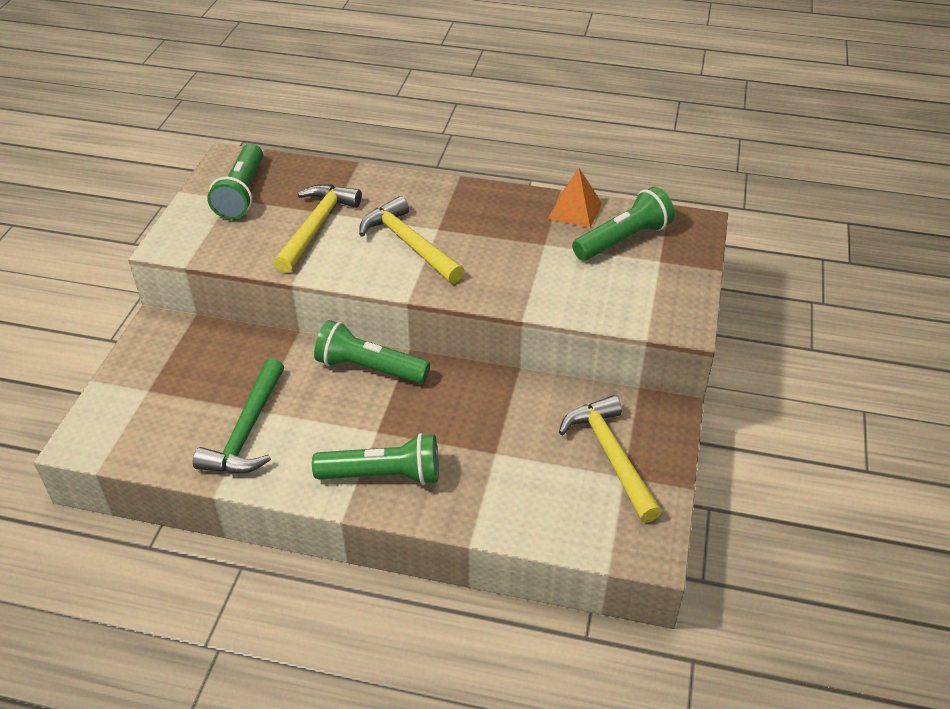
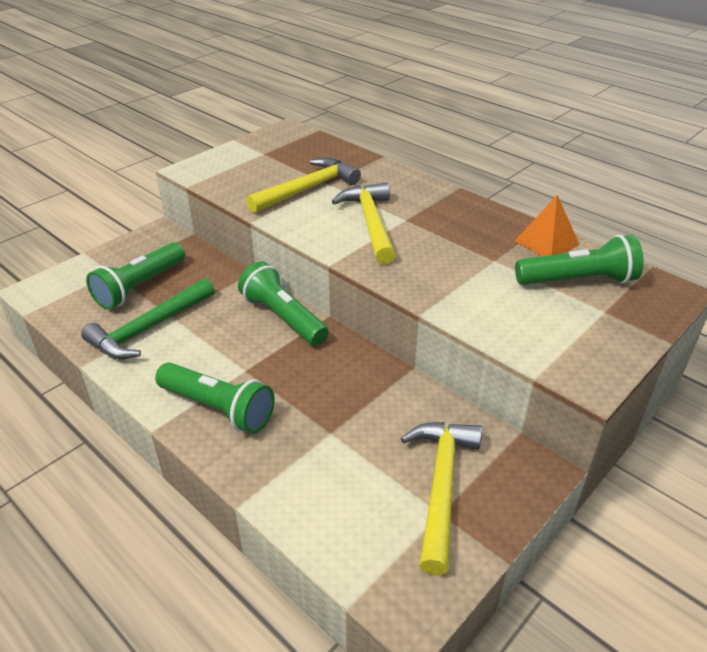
camera: 30 degrees right, 5 degrees down
green flashlight [207,144,263,219] -> green flashlight moved to [86,242,185,310]

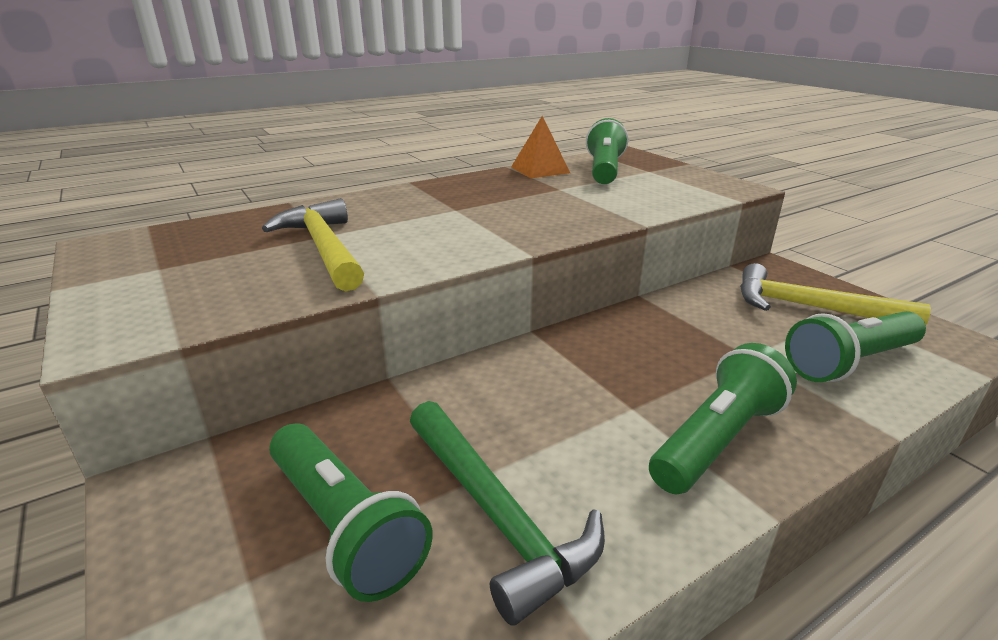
camera: 75 degrees left, 10 degrees down
green flashlight [238,261,329,346] -> green flashlight moved to [785,311,926,382]
yellow hammer [332,182,396,264] -> none

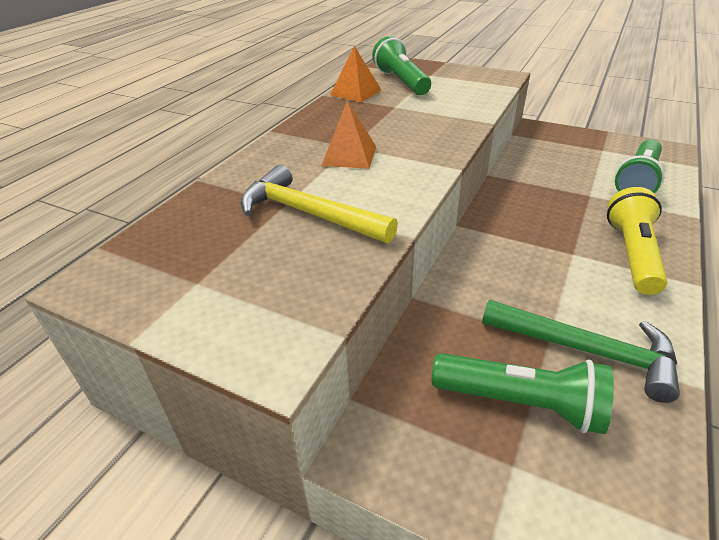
camera: 30 degrees left, 10 degrees up
green flashlight [649,343,797,494] -> yellow flashlight [607,187,668,295]
yellow hammer [740,263,931,325] -> none
none -> orange pyramid [321,101,376,169]

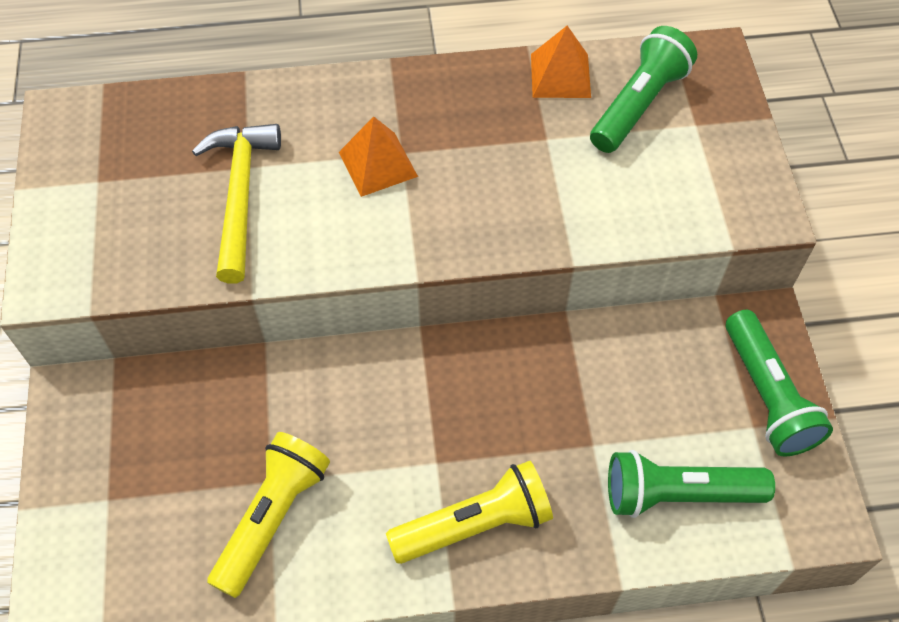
camera: 55 degrees right, 20 degrees up
green flashlight [432,353,614,434] -> green flashlight moved to [726,310,833,457]
green hammer [482,300,680,403] -> yellow flashlight [207,432,330,598]

